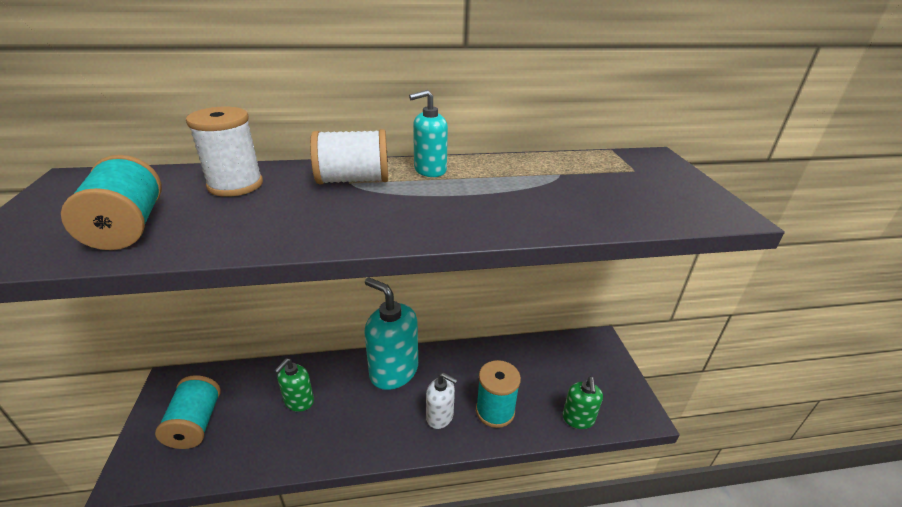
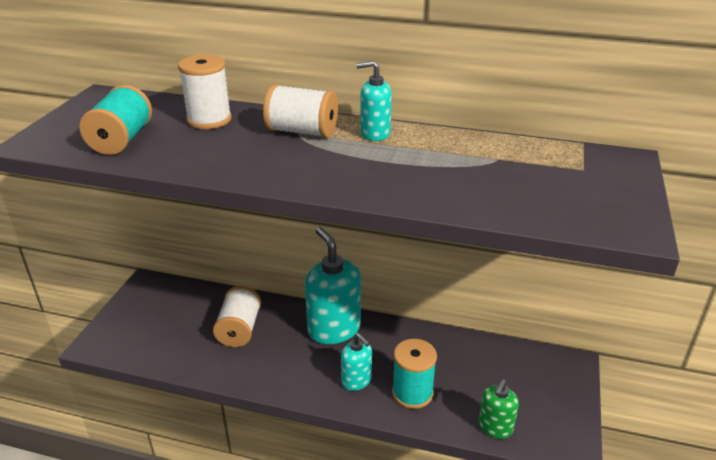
camera: 25 degrees right, 0 degrees up
turquoise spool [155,375,221,449] -> none
green soap dispenser [275,358,314,412] -> white spool [213,286,261,347]
white soap dispenser [426,373,458,429] -> turquoise soap dispenser [341,333,372,391]

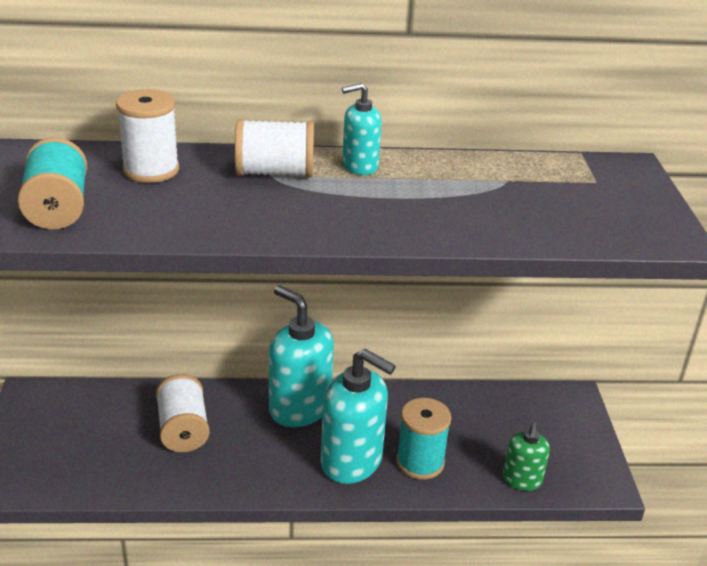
camera: 20 degrees left, 0 degrees up
turquoise soap dispenser [341,333,372,391] -> turquoise soap dispenser [321,349,396,484], size x1.82

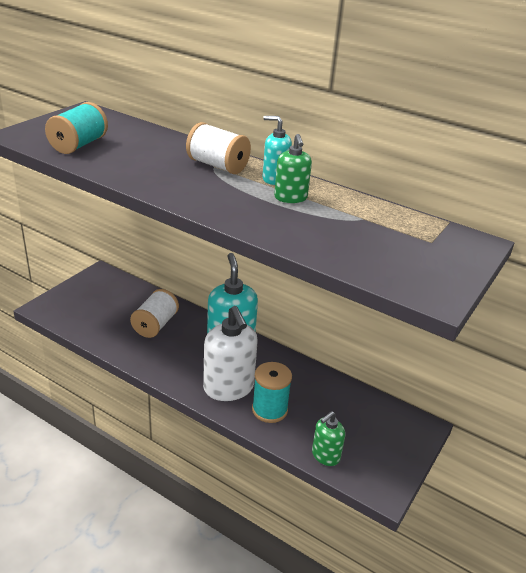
camera: 35 degrees right, 0 degrees up
white spool [116,89,179,183] -> none
turquoise soap dispenser [321,349,396,484] -> white soap dispenser [203,306,258,401]
none -> green soap dispenser [274,134,312,203]

